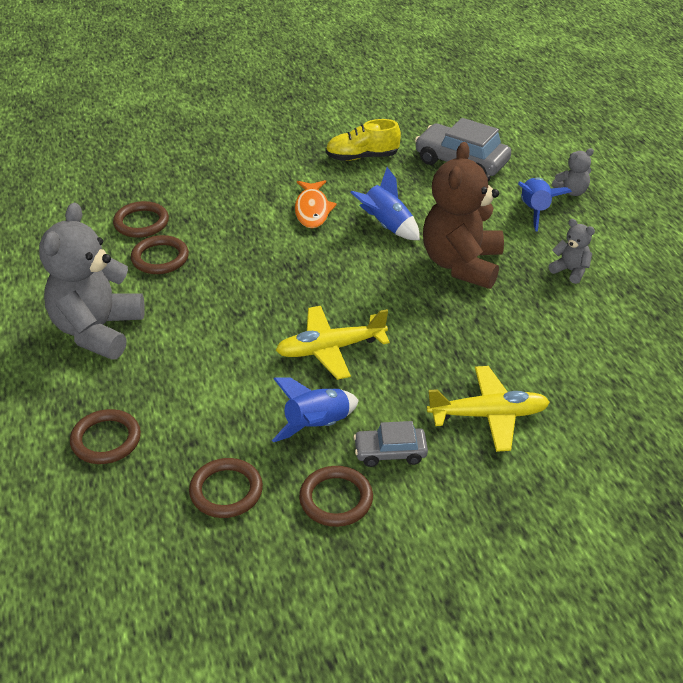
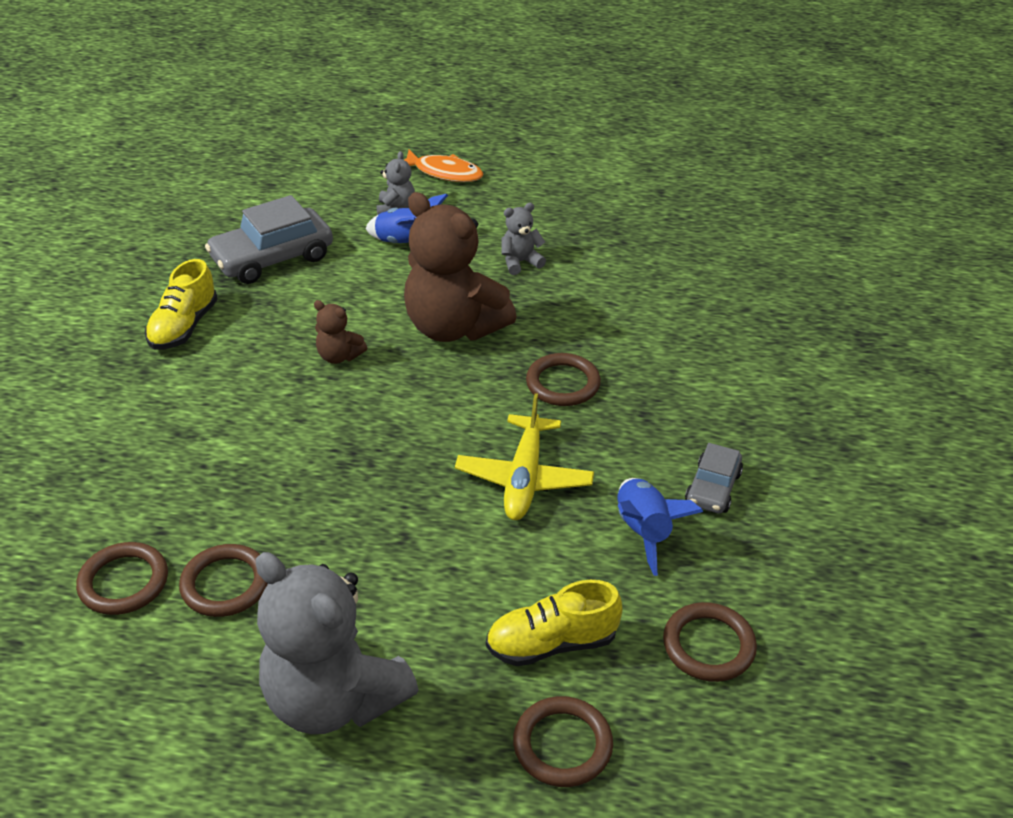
camera: 65 degrees left, 0 degrees up
orange fish [295,180,337,228] -> orange fish moved to [404,150,484,182]
brown ring [299,466,373,527] -> brown ring moved to [526,353,601,406]
blue rocket [350,167,420,240] -> brown teddy bear [314,300,367,364]
yellow plane [427,366,550,452] -> none
none -> yellow shoe [486,580,623,666]

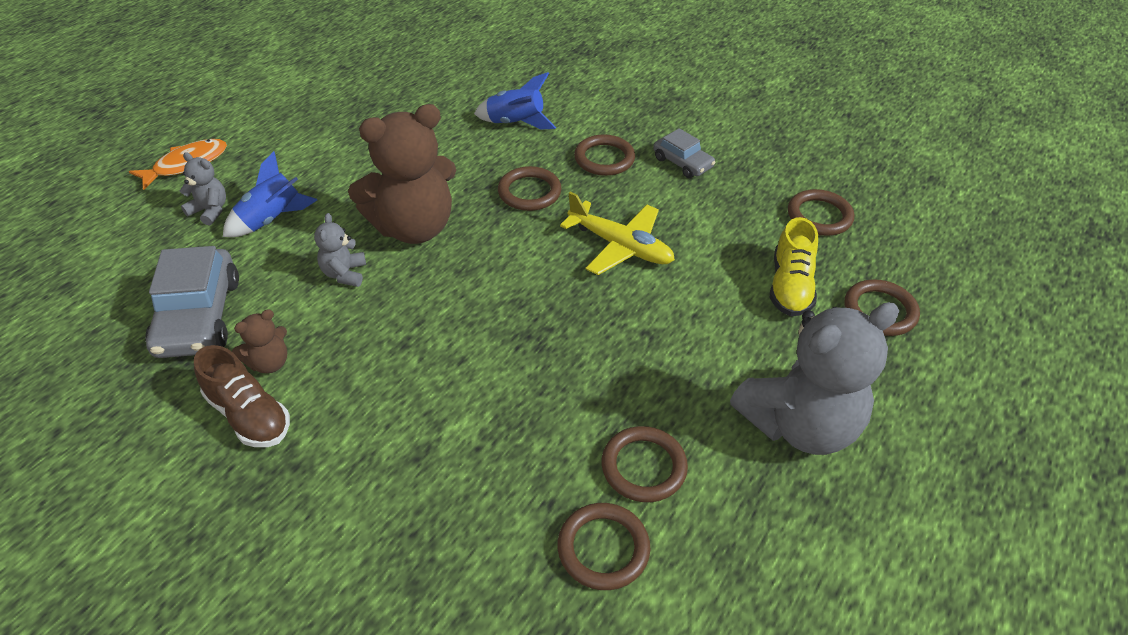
camera: 65 degrees left, 5 degrees up
yellow shoe [145,259,218,350] -> brown shoe [194,345,290,447]
brown teddy bear [314,300,367,364] -> brown teddy bear moved to [232,309,287,373]
grey teddy bear [501,203,546,275] -> grey teddy bear moved to [314,213,366,287]
blue rocket [617,478,703,576] -> blue rocket moved to [474,72,556,130]
none -> brown ring [574,134,635,176]

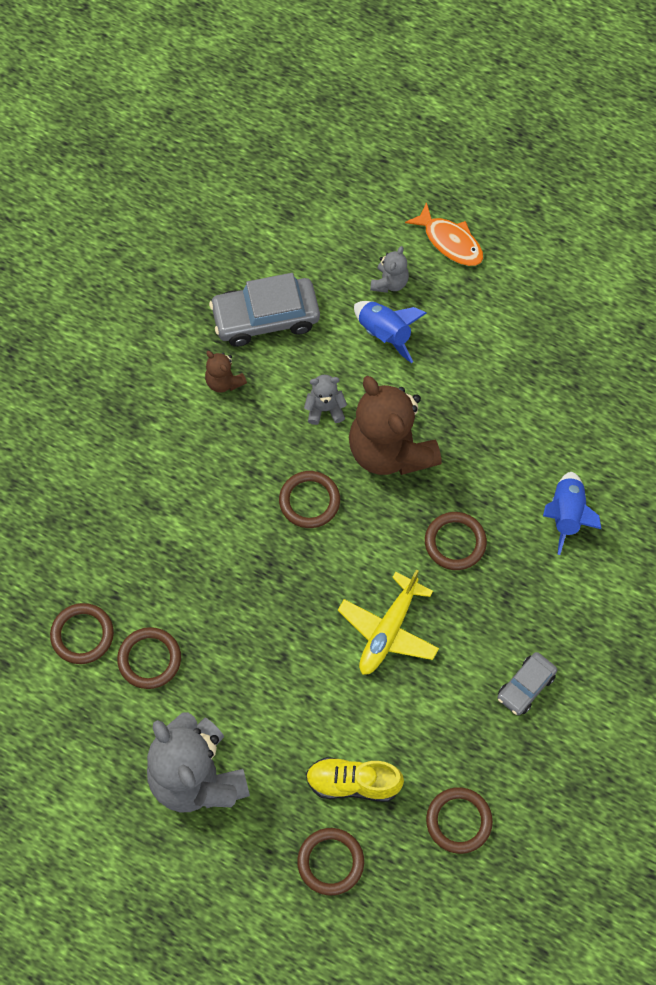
camera: 85 degrees right, 20 degrees up
brown shoe [194,345,290,447] -> none
brown ring [574,134,635,176] -> brown ring moved to [279,471,340,528]

